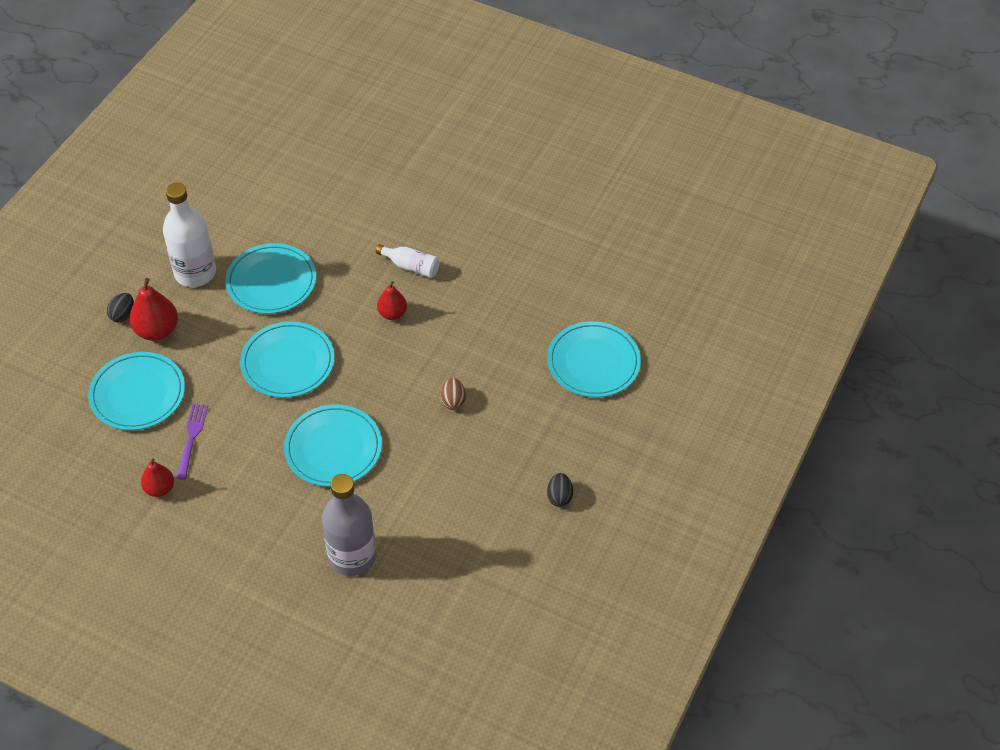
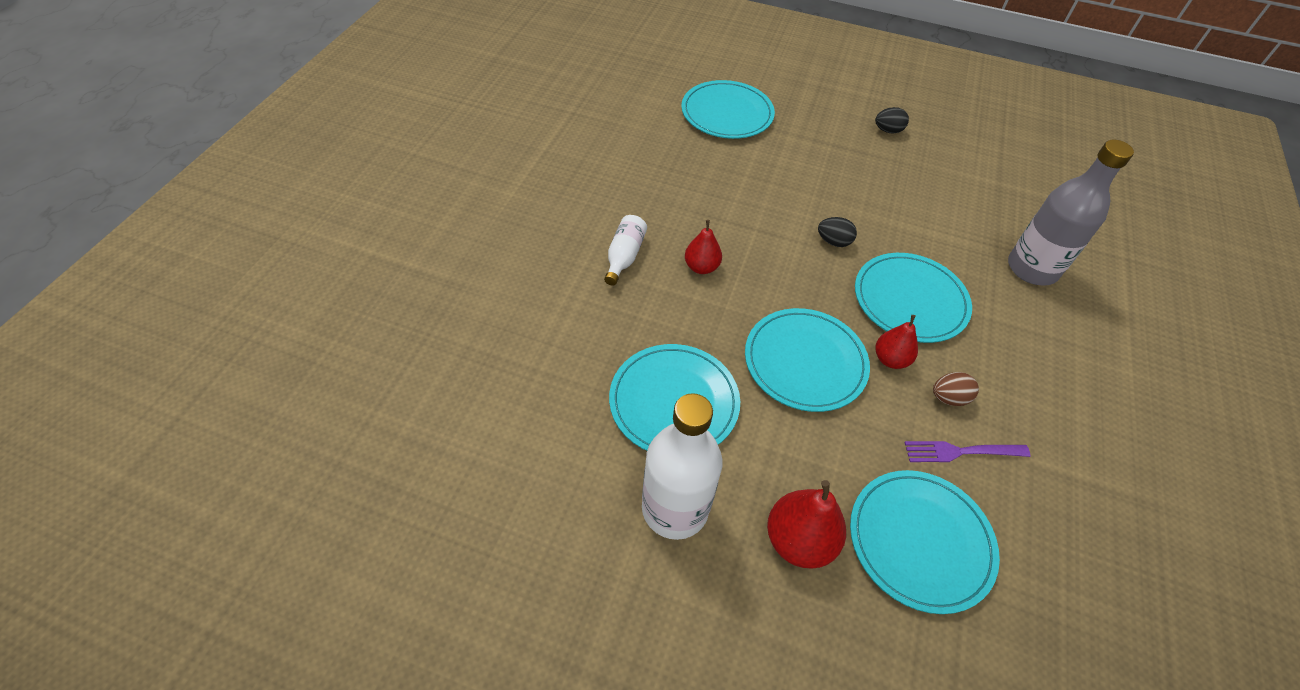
camera: 100 degrees left, 0 degrees up
black egg [107,293,134,322] -> black egg moved to [818,217,857,247]
red pear [141,459,174,497] -> red pear moved to [876,315,918,369]
brown egg [441,378,466,410] -> brown egg moved to [933,372,979,406]

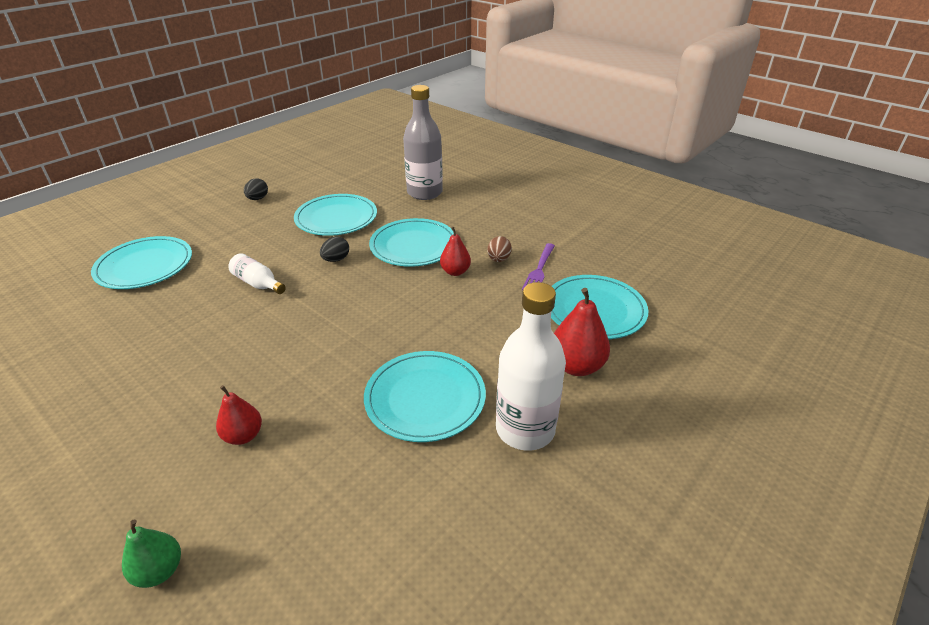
camera: 65 degrees left, 15 degrees down
white bottle [604,215,647,286] -> white bottle moved to [228,253,286,294]
red pear [685,220,722,274] -> red pear moved to [216,385,262,445]
turquoise plate [745,308,870,412] -> turquoise plate moved to [294,194,377,236]
none -> green pear [122,520,181,588]

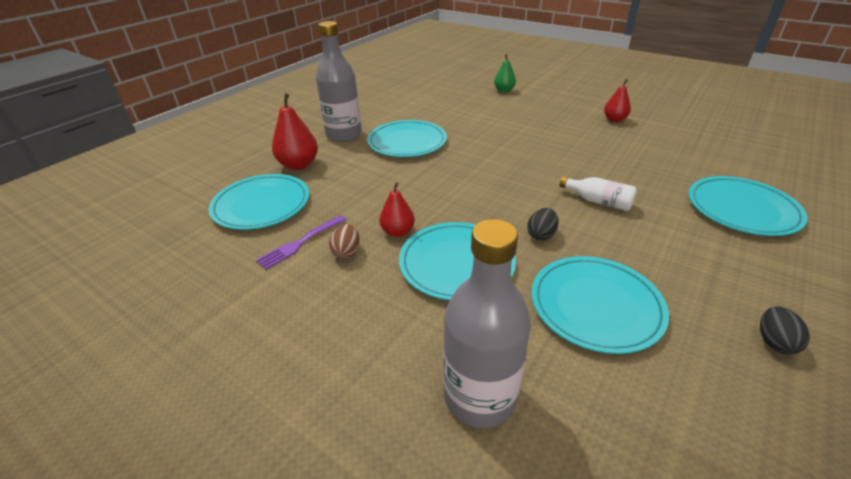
camera: 175 degrees right, 0 degrees up
red pear [216,385,262,445] -> red pear moved to [604,79,631,122]
white bottle [496,282,566,451] -> grey bottle [316,21,362,142]
purple fork [522,243,555,290] -> purple fork turned 150 degrees counterclockwise [256,215,347,270]

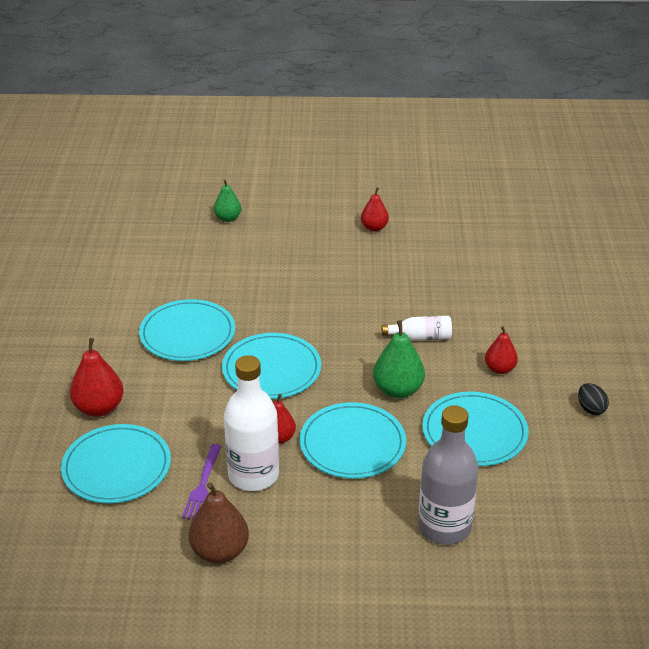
camera: 35 degrees left, 0 degrees up
grey bottle [316,21,362,142] -> none
brown egg [329,224,360,259] -> white bottle [224,355,279,491]
black egg [527,208,559,241] -> green pear [373,320,425,398]
turquoise plate [688,176,808,236] -> turquoise plate moved to [222,333,321,399]
none -> brown pear [188,482,249,563]
none -> red pear [485,326,518,374]

